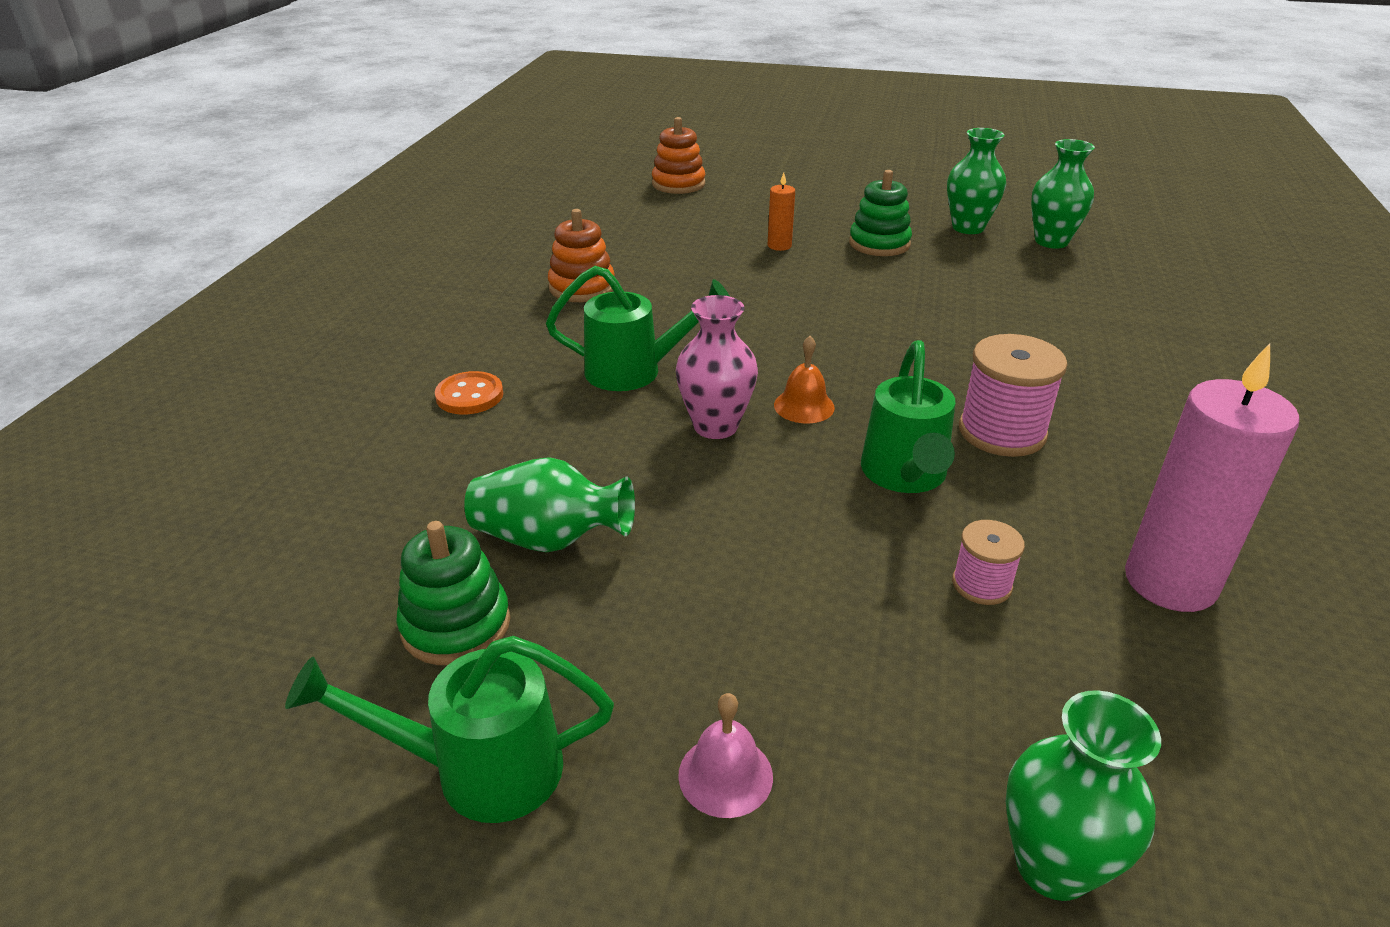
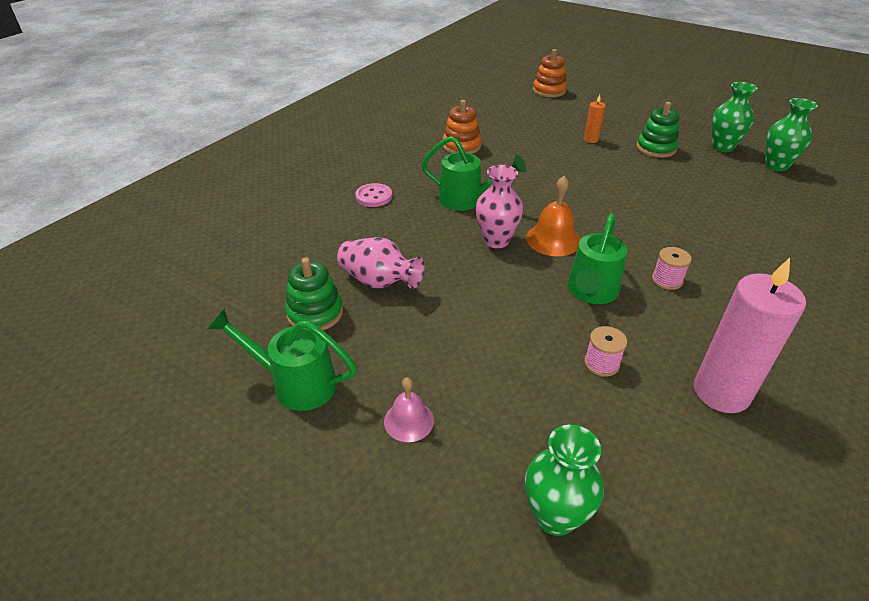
camera: 20 degrees right, 5 degrees up
orange button [435,371,503,415] -> pink button [355,183,392,207]
green vase [464,457,635,552] -> pink vase [337,237,425,289]
orange bell [774,336,835,423] -> orange bell [526,176,581,256], size x1.51
pink spool [959,334,1068,457] -> pink spool [652,247,692,290], size x0.56

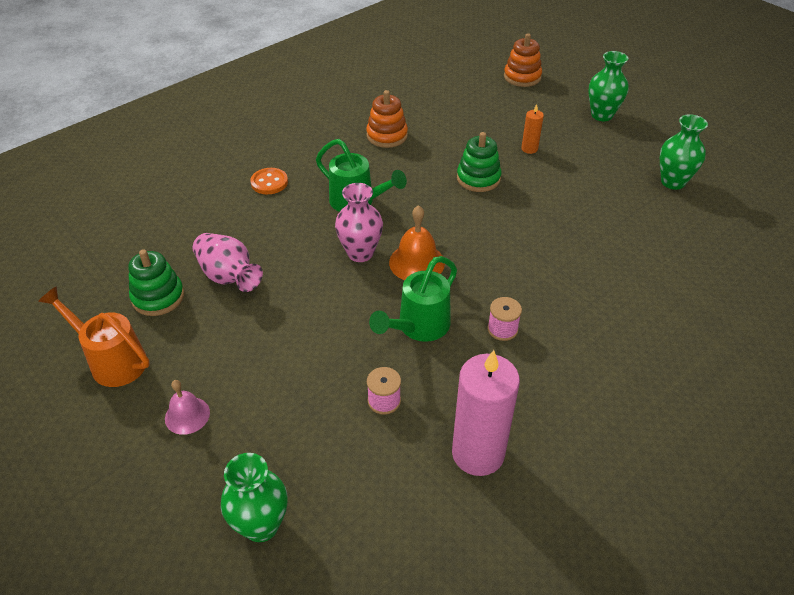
camera: 15 degrees right, 5 degrees up
green watering can [207,308,357,411] -> orange watering can [38,286,150,387]
pink button [355,183,392,207] -> orange button [250,168,288,194]
green stacking toy [636,102,679,158] -> green stacking toy moved to [457,132,501,192]
green vase [765,98,818,171] -> green vase moved to [588,51,629,121]

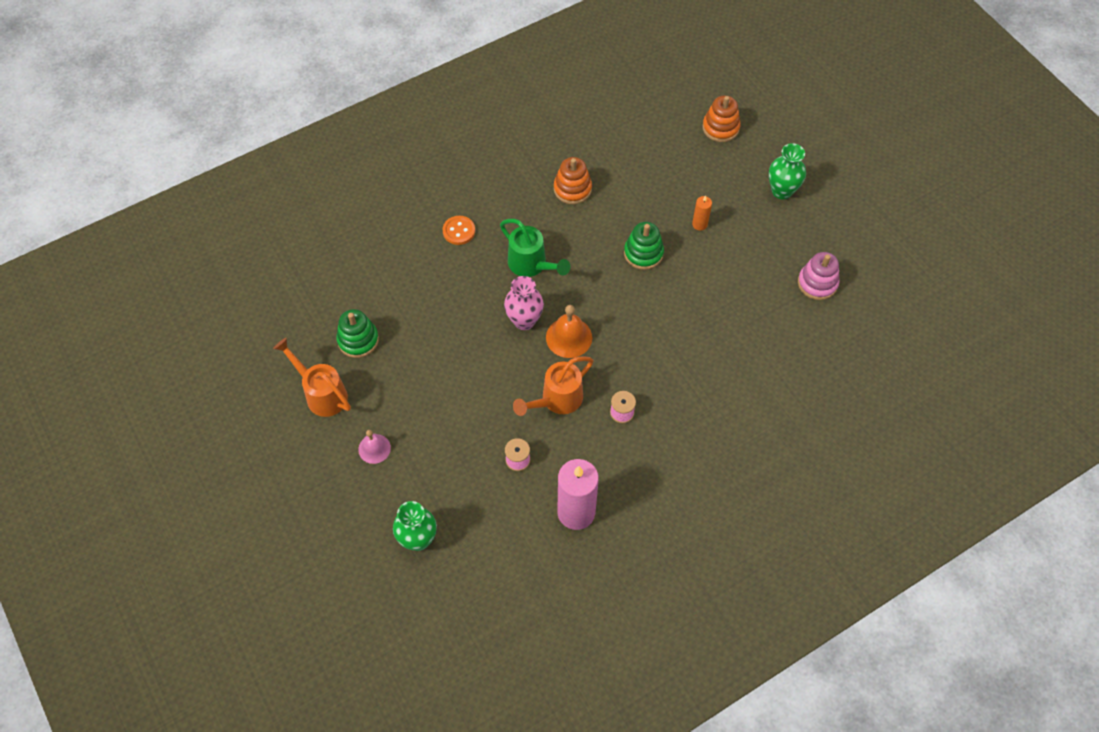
camera: 10 degrees right, 15 degrees up
pink vase [192,233,263,292] -> none
green watering can [369,256,457,342] -> orange watering can [513,356,593,416]
green vase [660,114,708,190] -> pink stacking toy [798,252,840,300]

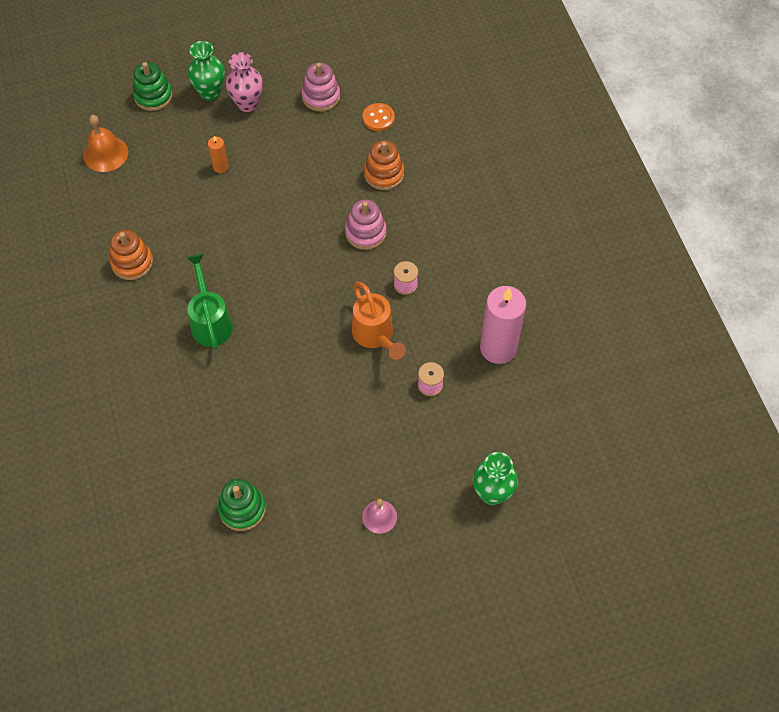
camera: 75 degrees left, 0 degrees up
orange watering can [273,338,351,417] -> none
orange button [443,216,475,245] -> orange button moved to [362,103,395,131]
green watering can [500,219,570,277] -> green watering can turned 75 degrees counterclockwise [187,254,233,350]
pink vase [504,276,544,330] -> pink vase moved to [226,52,263,112]
orange bell [546,305,592,358] -> orange bell moved to [83,115,128,172]
green stacking toy [624,222,664,270] -> green stacking toy moved to [133,62,173,111]
orange stacking toy [702,96,740,142] -> orange stacking toy moved to [364,140,404,190]
none -> pink stacking toy [345,200,387,250]

